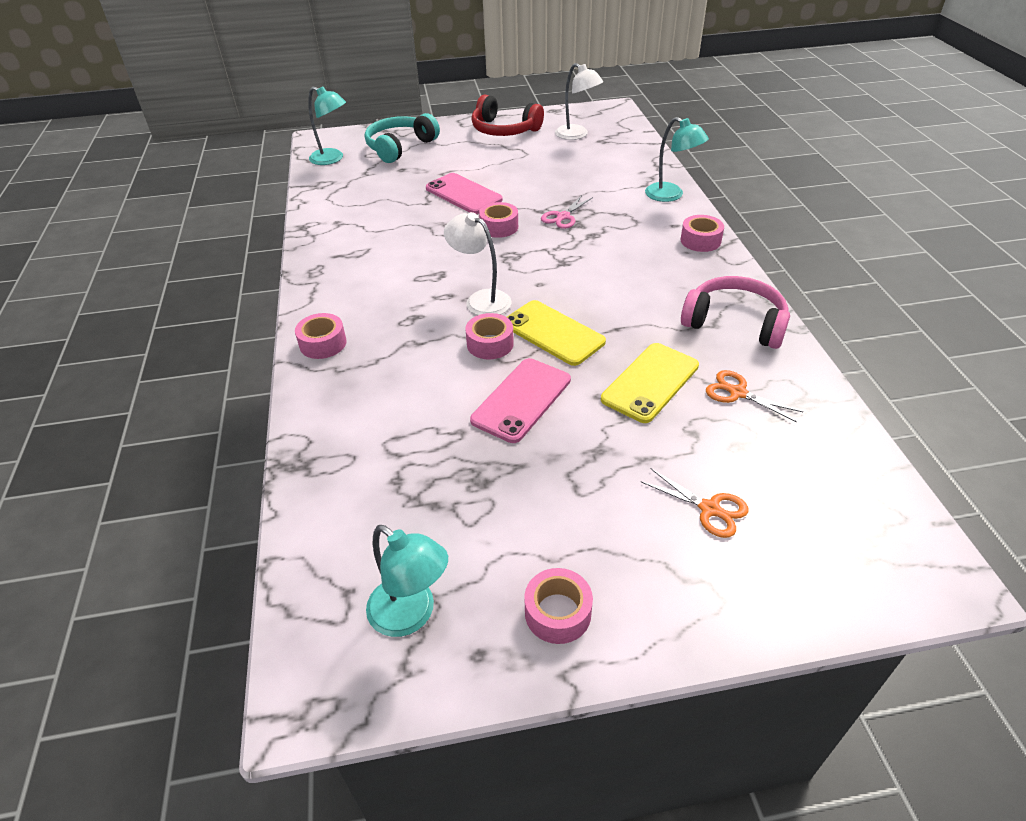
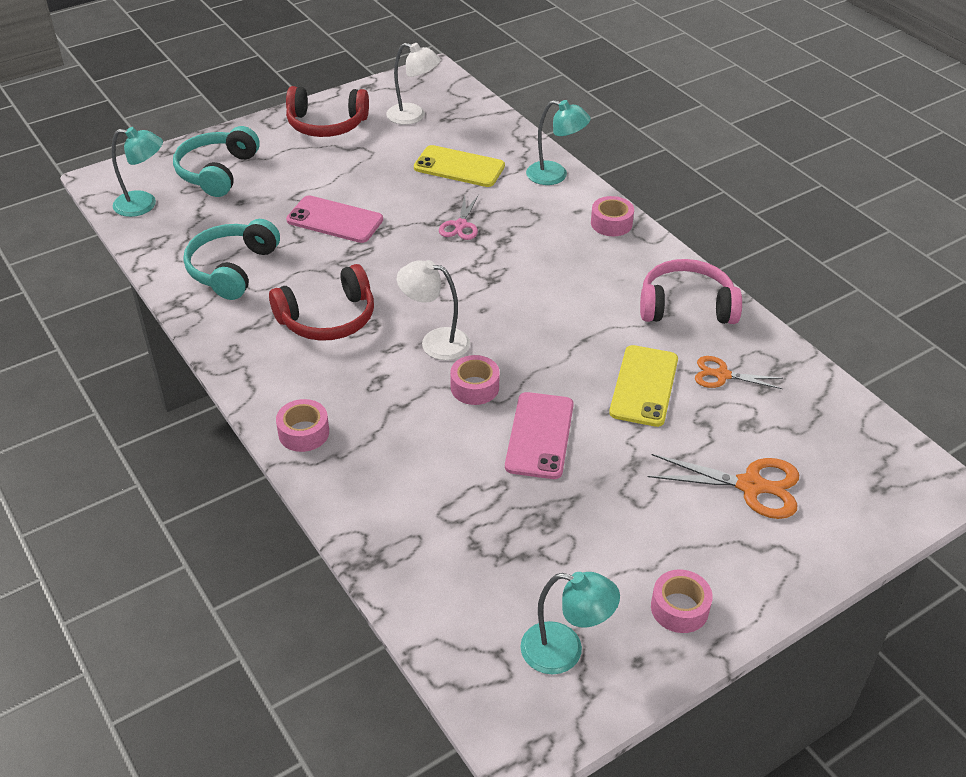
camera: 25 degrees left, 0 degrees up
pink tape [479,202,518,238] -> none
yellow phone [507,300,606,366] -> yellow phone moved to [414,145,505,187]
orange scissors [641,469,749,538] -> orange scissors [648,454,799,519], size x1.57
none -> turquoise headphones [183,219,280,300]
none -> red headphones [269,264,374,341]

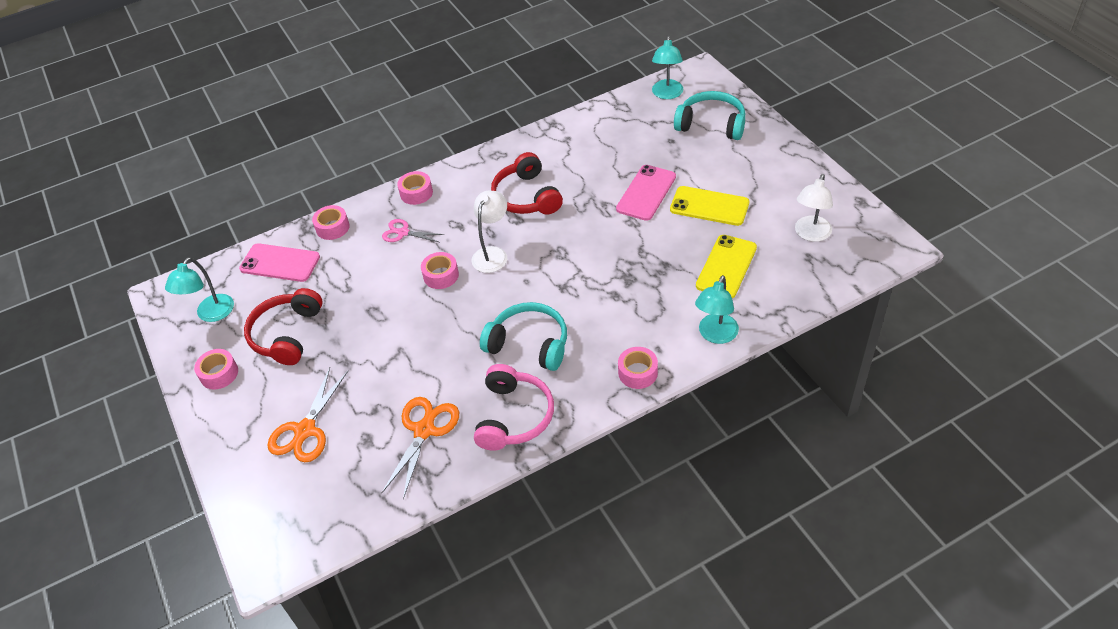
camera: 100 degrees right, 5 degrees up
turquoise headphones [183,219,280,300] -> turquoise headphones moved to [480,302,567,371]
red headphones [286,86,369,137] -> red headphones moved to [244,288,323,365]
pink scissors [439,195,479,240] -> pink scissors moved to [382,219,444,242]
pink phone [505,392,574,479] -> pink phone moved to [239,243,320,282]
yellow phone [609,345,678,427] -> yellow phone moved to [670,186,749,226]
orange scissors [695,356,783,389] -> orange scissors [382,397,459,499], size x1.57
none -> pink tape [312,205,350,240]

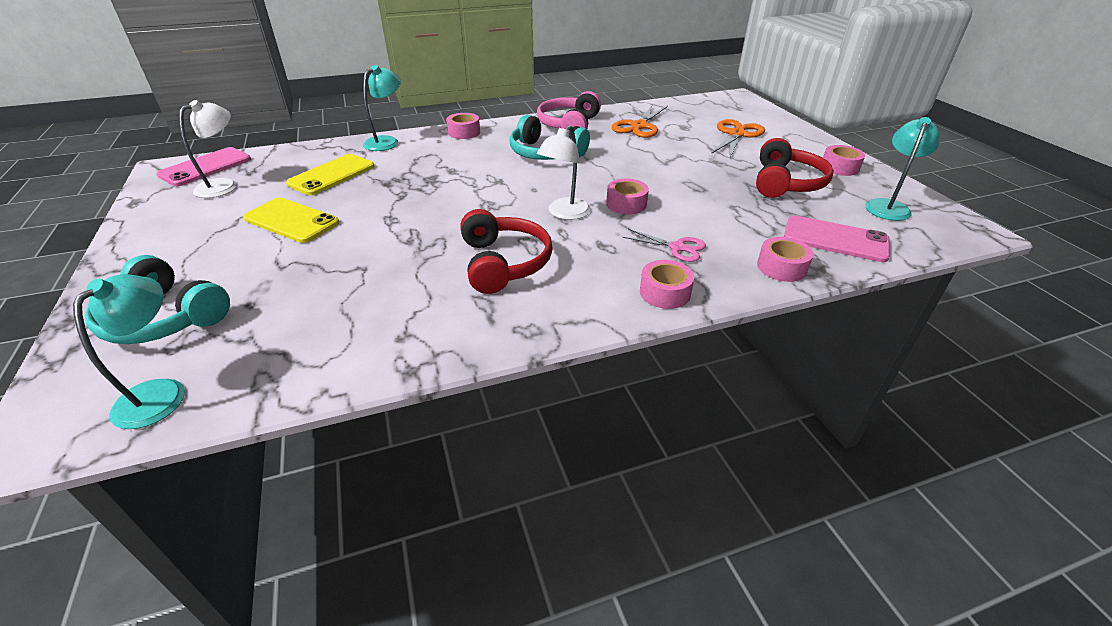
camera: 175 degrees left, 10 degrees down
pink phone [616,165,676,221] -> pink phone moved to [157,147,251,186]

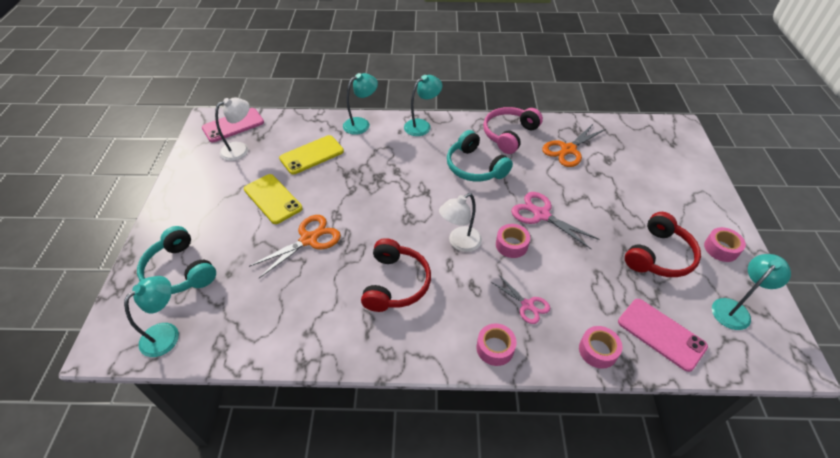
camera: 20 degrees right, 10 degrees up
pink tape [446,113,480,139] -> turquoise lamp [404,75,442,136]
orange scissors [711,119,765,158] -> orange scissors moved to [249,215,341,278]
none -> pink scissors [511,192,600,249]

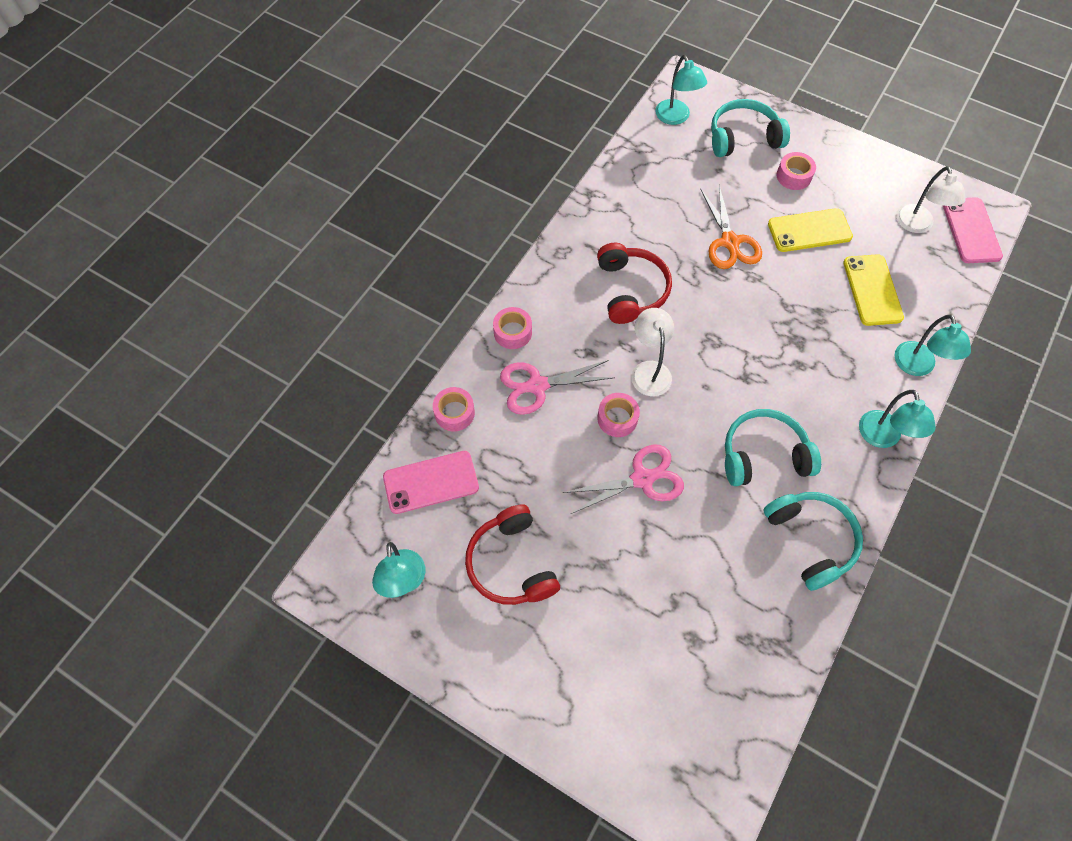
camera: 120 degrees right, 15 degrees up
red headphones [361,238,431,312] -> red headphones turned 135 degrees counterclockwise [597,243,672,324]
pink headphones [483,107,543,154] -> turquoise headphones [763,492,863,591]
pink scissors [491,275,550,324] -> pink scissors [500,360,615,415], size x1.57
orange scissors [542,123,606,167] -> none
pink tape [704,227,746,262] -> pink tape moved to [777,152,816,190]

